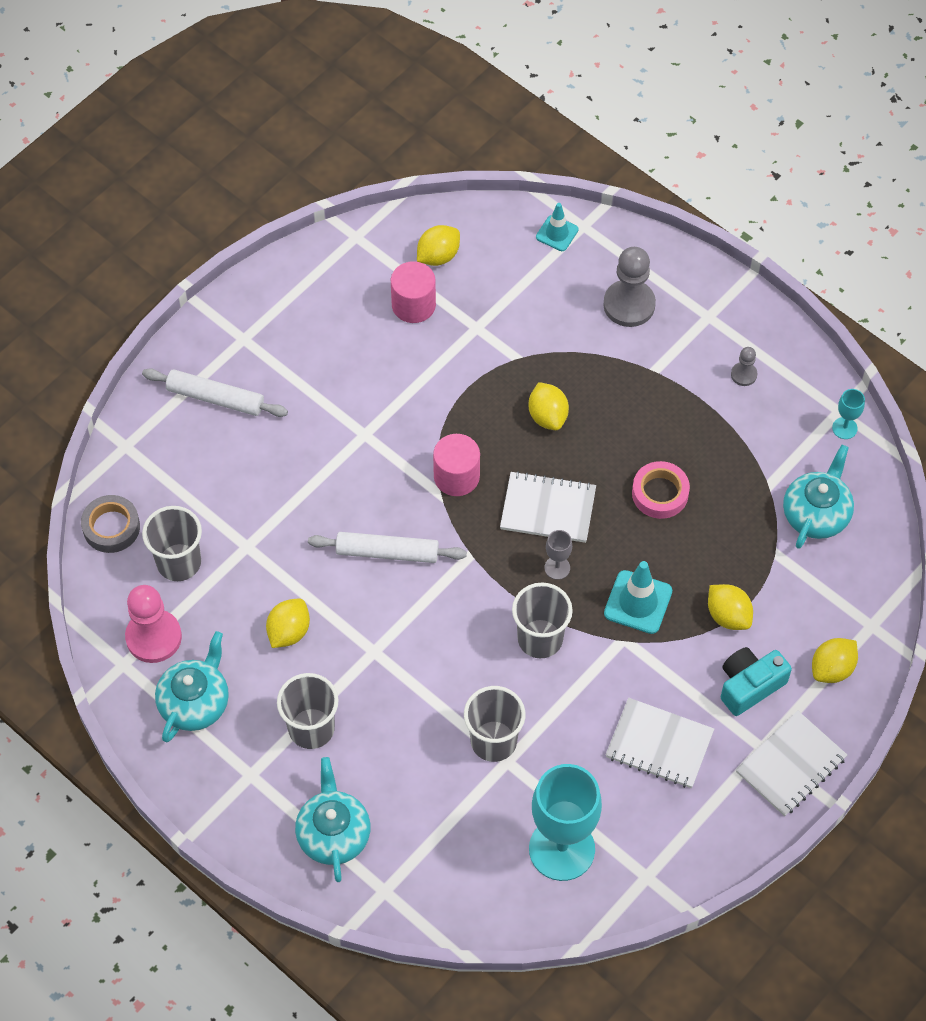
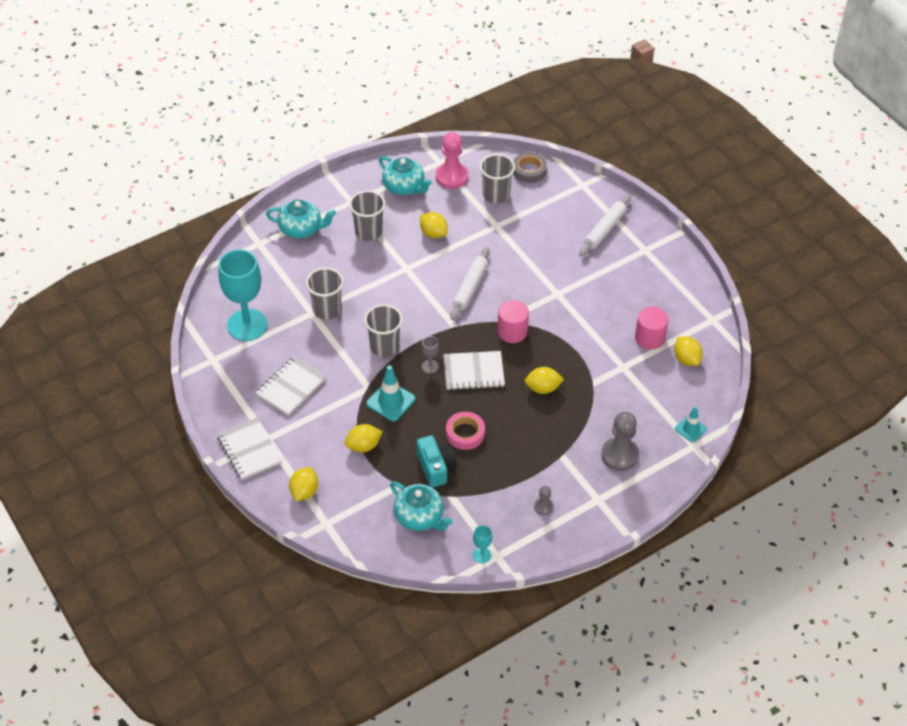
camera: 105 degrees right, 10 degrees down
white notebook [500,471,596,543] -> white notebook turned 60 degrees clockwise [443,351,505,390]
turquoise camera [721,647,792,716] -> turquoise camera moved to [417,435,457,488]
yellow lemon [812,638,858,683] -> yellow lemon turned 45 degrees clockwise [289,467,318,501]

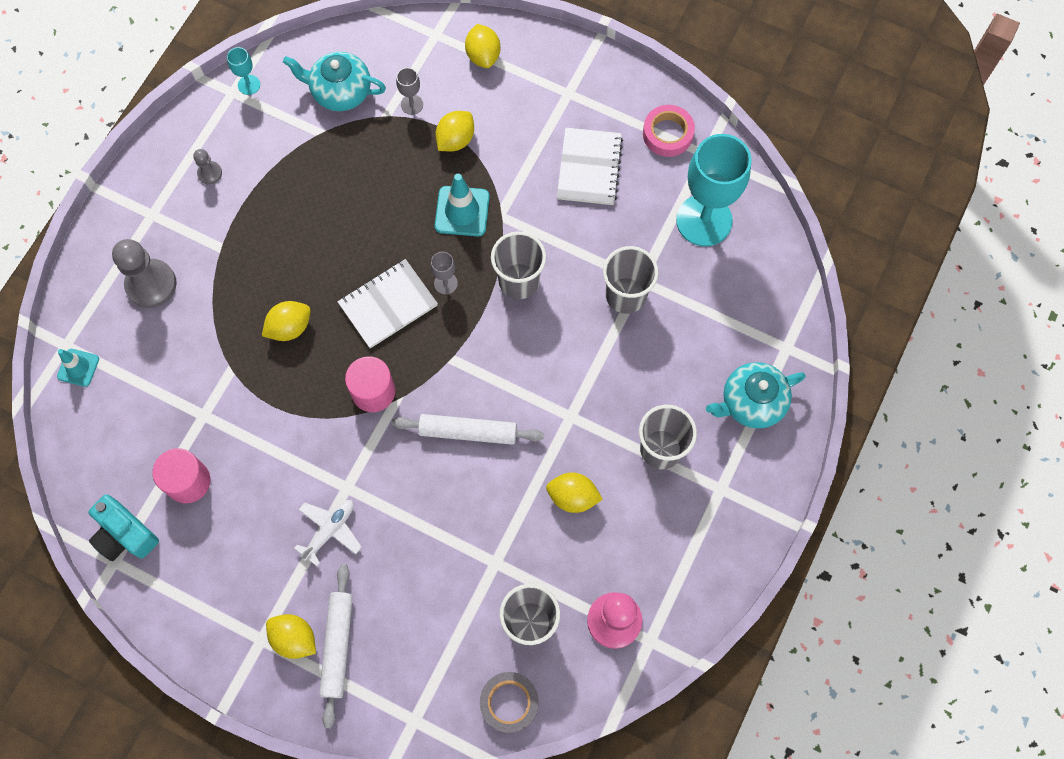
camera: 150 degrees right, 20 degrees up
white notebook [217,417,282,480] -> none
turquoise teapot [379,156,432,195] -> none
turquoise camera [417,435,457,488] -> turquoise camera moved to [89,494,159,562]
pink tape [446,412,485,450] -> pink tape moved to [643,105,695,157]
white rolling pin [450,247,490,320] -> white rolling pin turned 75 degrees counterclockwise [392,414,544,445]
yellow lemon [674,337,703,366] -> yellow lemon moved to [266,614,316,659]
none -> white plane [294,500,362,566]
none -> grey goblet [396,67,423,115]

